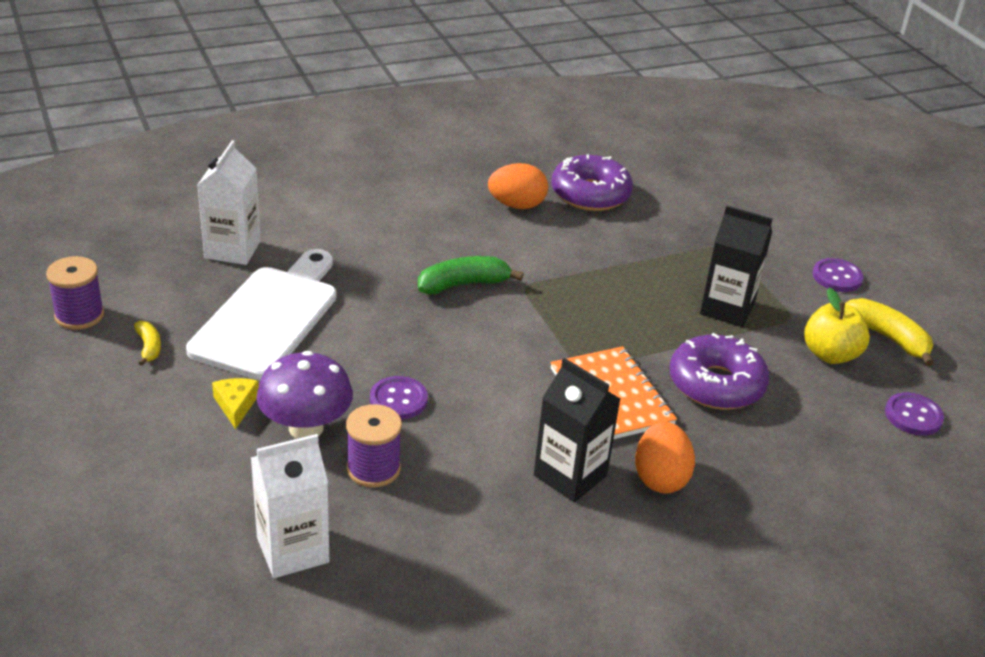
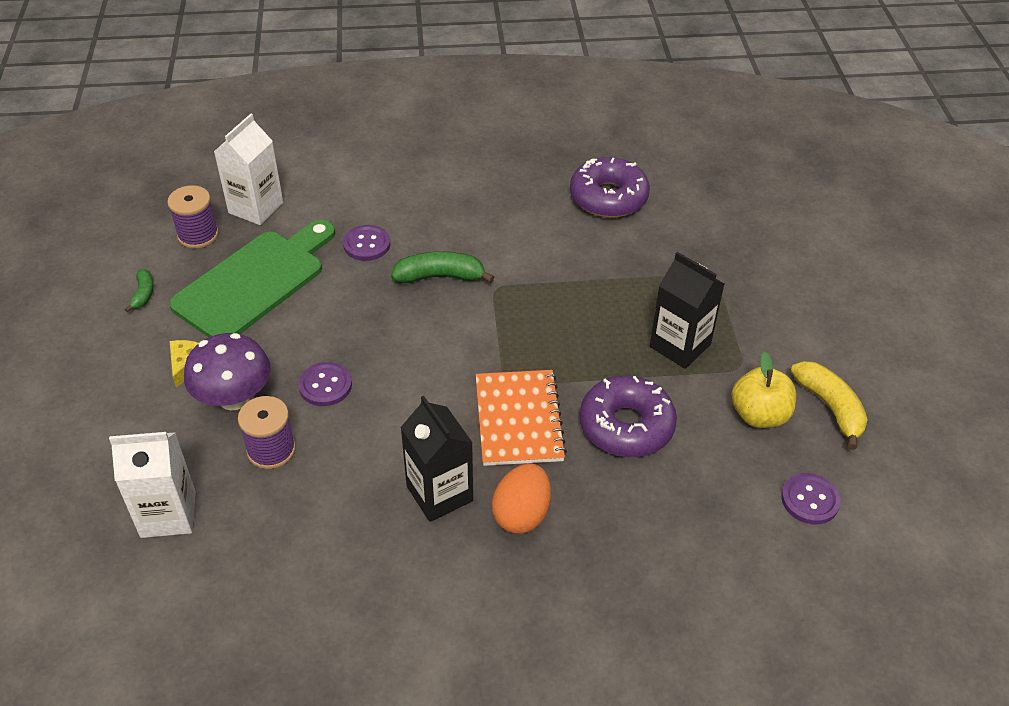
camera: 20 degrees right, 10 degrees up
purple spool [46,256,104,330] -> purple spool moved to [167,185,219,249]
yellow banana [134,321,161,366] -> green banana [125,269,154,312]
white cutting board [186,249,336,380] -> green cutting board [169,220,335,337]
orange egg [488,163,548,209] -> none
purple button [812,258,864,292] -> purple button moved to [343,225,390,261]

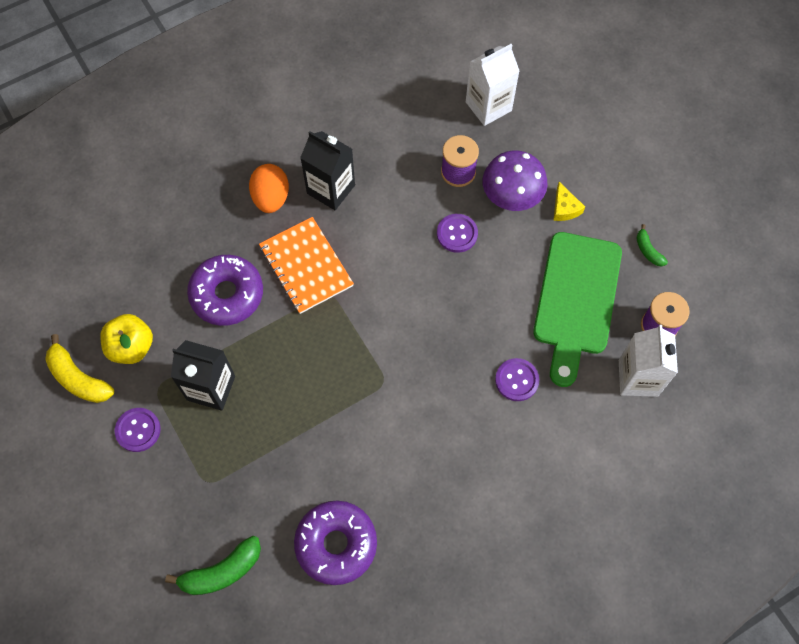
camera: 155 degrees right, 20 degrees up
green banana [391,251,494,283] -> green banana moved to [165,536,261,595]
purple button [781,473,841,524] -> purple button moved to [115,408,161,452]

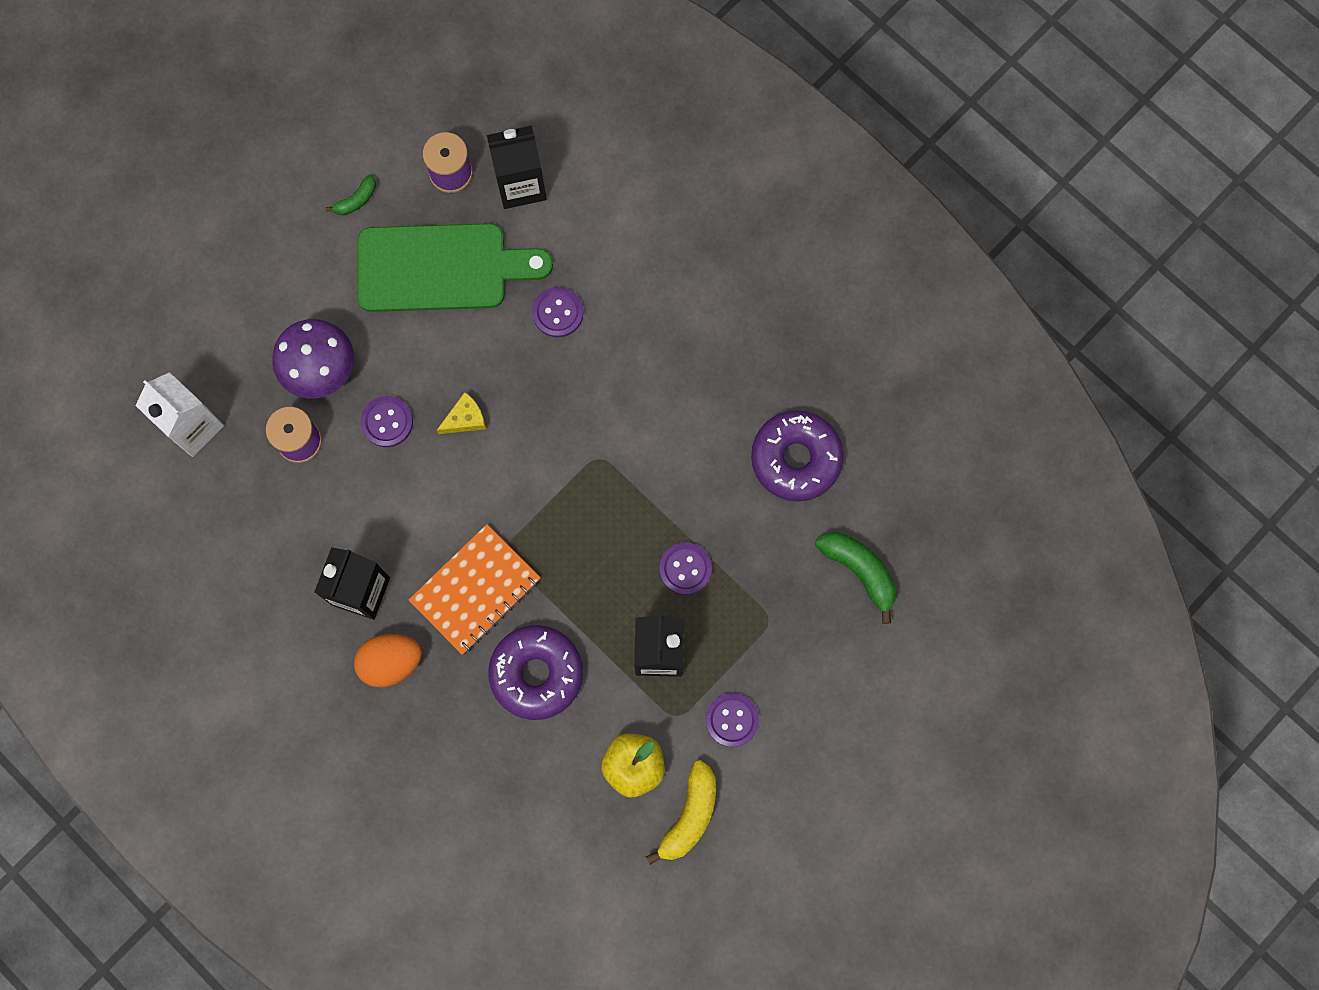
camera: 105 degrees left, 10 degrees up
yellow cheese [553,182,585,221] -> yellow cheese moved to [437,392,486,434]
white carton [619,325,678,397] -> black carton [487,126,546,209]
none -> purple button [660,542,712,595]

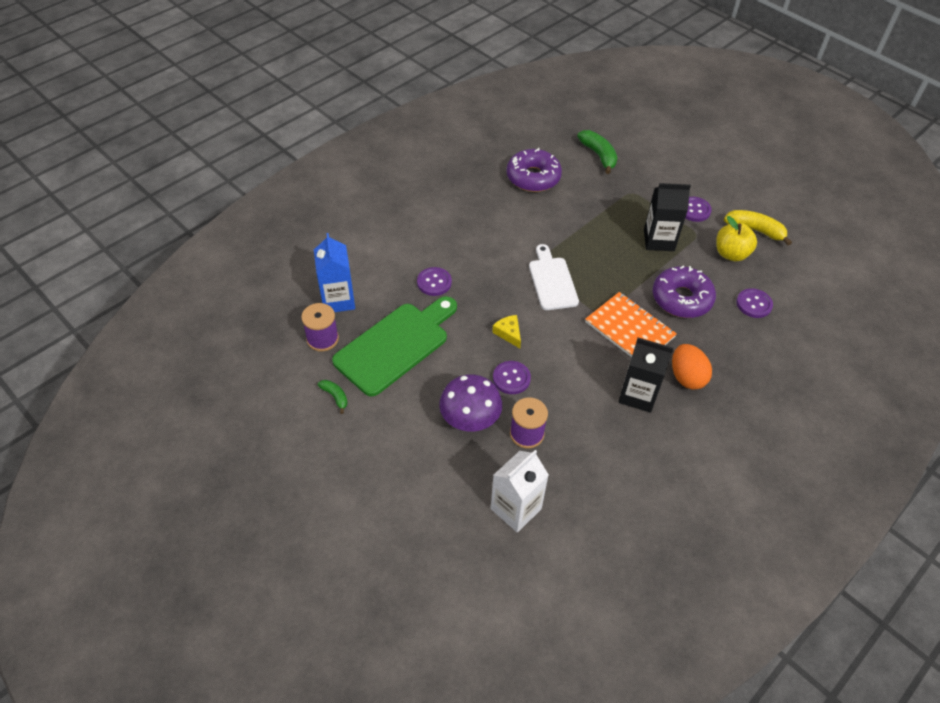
camera: 90 degrees left, 25 degrees down
green cutting board [357,223,553,312] -> green cutting board turned 45 degrees clockwise [332,296,457,397]
black carton [487,126,546,209] -> blue carton [314,233,355,312]
purple button [660,542,712,595] -> purple button moved to [736,288,773,318]
green banana [815,532,896,624] -> green banana turned 105 degrees clockwise [577,130,617,174]
none -> white cutting board [529,244,579,310]

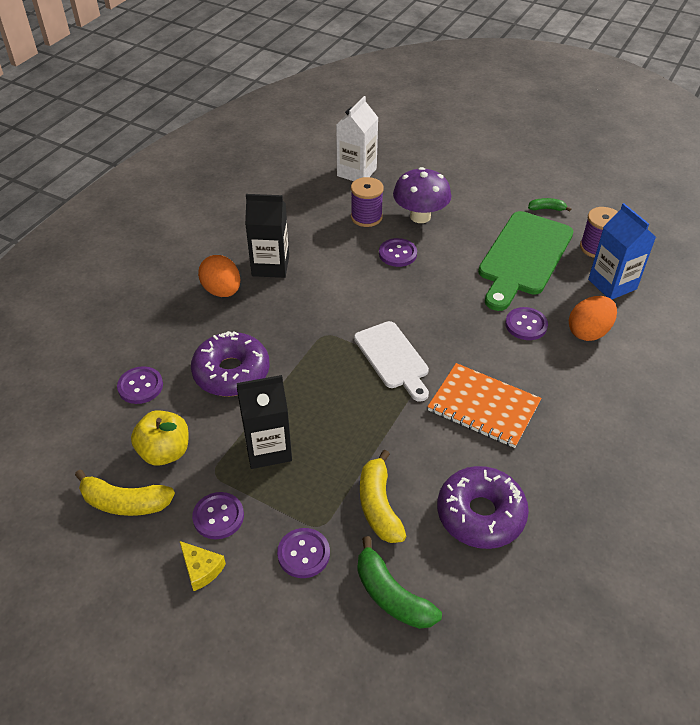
camera: 165 degrees right, 5 degrees down
green banana [318,380,348,414] -> green banana turned 150 degrees clockwise [528,198,571,211]
yellow cheese [492,315,521,348] -> yellow cheese moved to [180,541,226,591]
orange notebook [585,292,677,357] -> orange notebook moved to [428,363,542,448]
none -> purple button [277,528,330,578]
none -> yellow banana [360,450,406,543]
none -> orange egg [569,296,617,341]

